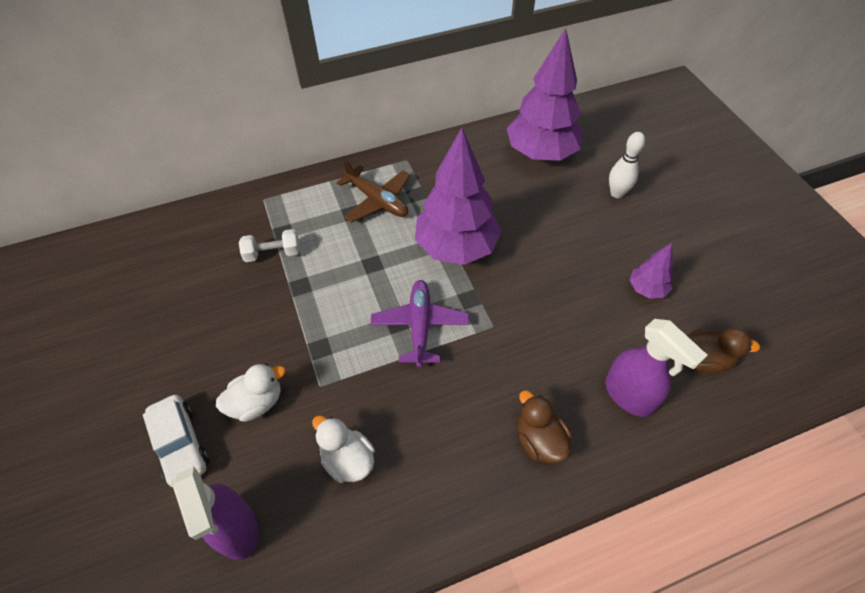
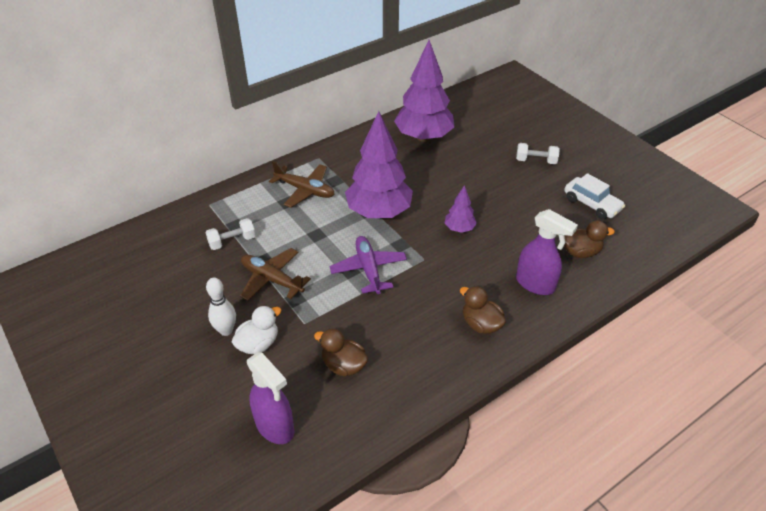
camera: 15 degrees left, 10 degrees down
white car [143,394,209,487] -> white car moved to [564,173,625,219]
white duck [312,415,375,483] -> brown duck [314,329,368,377]
white bowling pin [609,132,645,198] -> white bowling pin moved to [206,278,236,336]
purple tree [630,243,673,299] -> purple tree moved to [445,185,477,233]
none -> brown plane [240,248,311,301]
none -> white dumbbell [516,143,560,164]

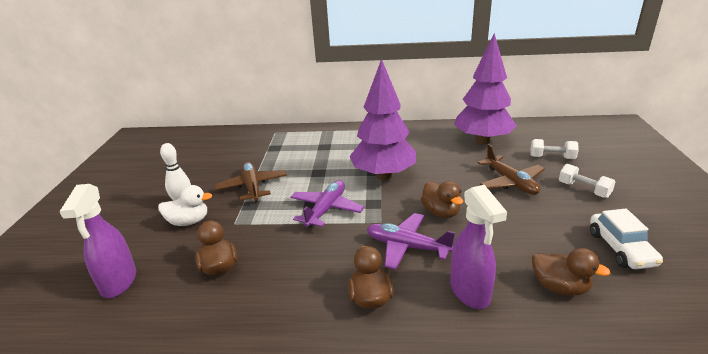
camera: 40 degrees right, 15 degrees down
white dumbbell [206,218,256,250] -> white dumbbell moved to [531,139,579,159]
brown plane [269,161,334,208] -> brown plane moved to [477,144,545,195]
purple tree [445,185,477,233] -> brown duck [421,181,463,218]
none -> purple plane [367,213,455,270]

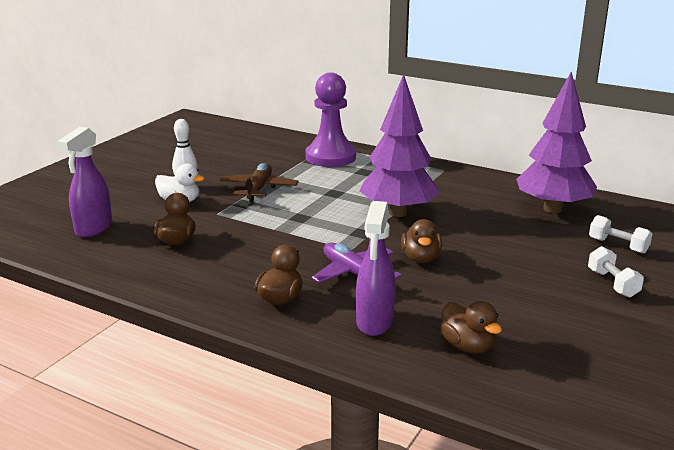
camera: 25 degrees right, 5 degrees down
purple plane [290,180,364,228] -> none
brown plane [477,144,545,195] -> none
white car [590,209,663,269] -> none
none -> purple pawn [306,73,356,167]

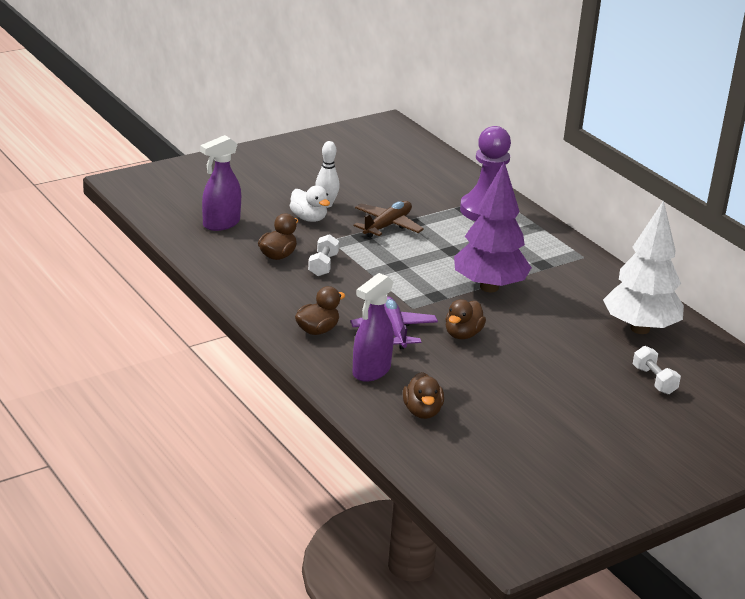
camera: 25 degrees right, 5 degrees up
purple tree [516,72,597,213] -> white tree [603,200,684,334]
white dumbbell [588,246,644,298] -> white dumbbell moved to [308,234,339,276]

